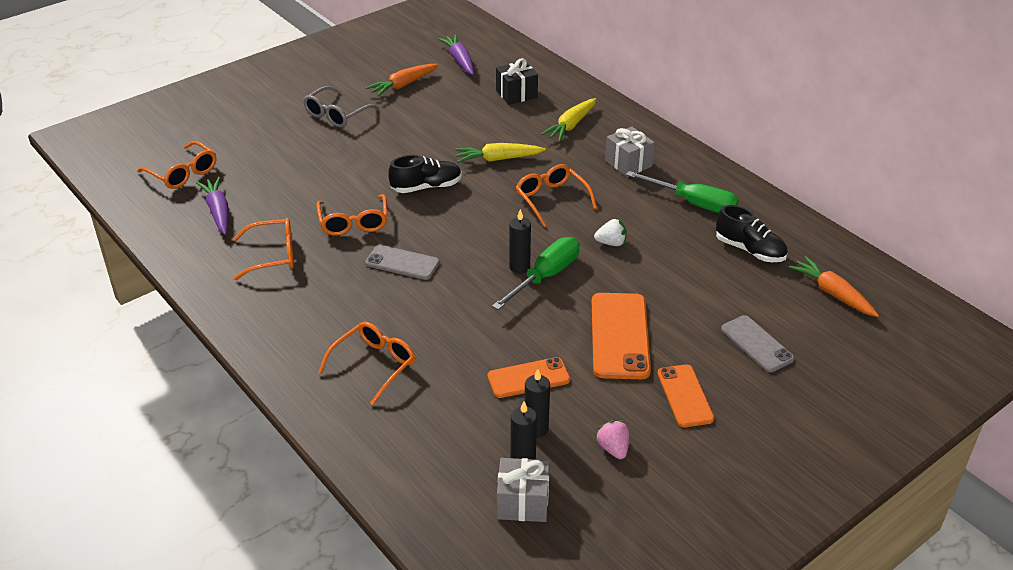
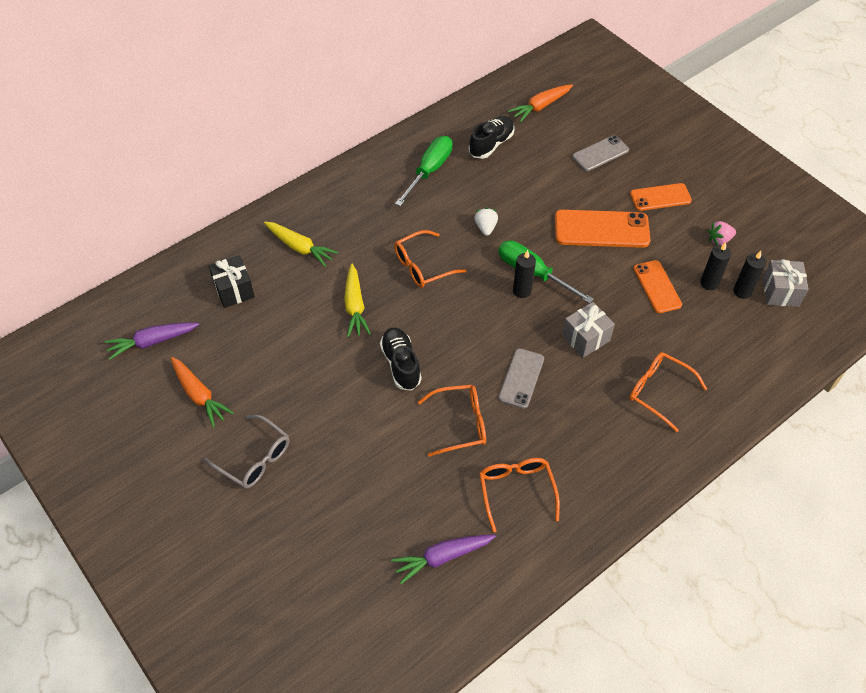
camera: 90 degrees left, 15 degrees up
orange glasses [137,141,216,189] -> none
grey gift [605,126,655,177] -> grey gift moved to [562,302,615,358]

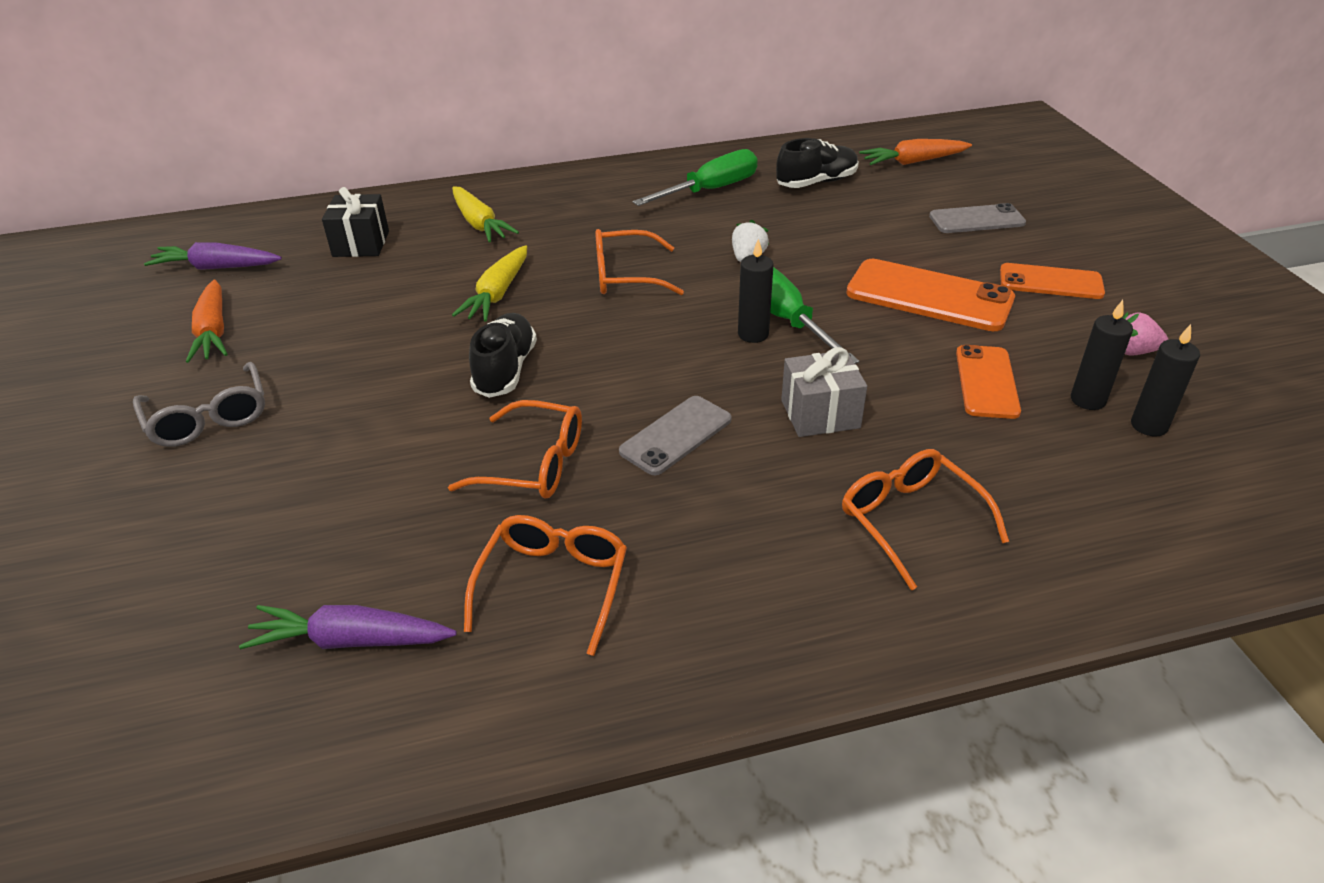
camera: 25 degrees right, 15 degrees down
grey gift [763,259,809,307] -> none

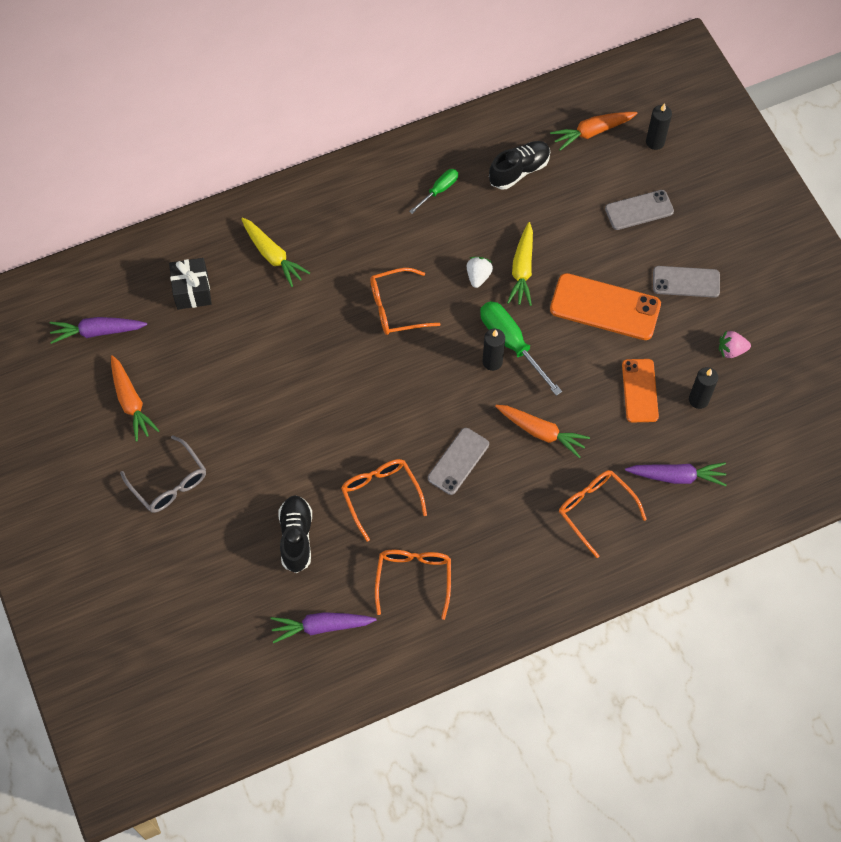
camera: 10 degrees left, 25 degrees up
orange glasses [448,400,582,499] -> orange glasses turned 120 degrees counterclockwise [341,459,427,541]
yellow carrot [452,245,527,322] -> yellow carrot moved to [507,222,533,306]
black shoe [469,313,537,398] -> black shoe moved to [278,495,312,573]
green screwdriver [633,149,758,206] -> green screwdriver [409,169,458,214], size x0.57
grey gift [781,347,867,437] -> orange carrot [495,405,590,458]
orange phone [1000,263,1105,299] -> grey phone [653,266,720,298]
black candle [1131,324,1200,436] -> black candle moved to [646,103,672,150]
none -> purple carrot [625,462,727,486]

